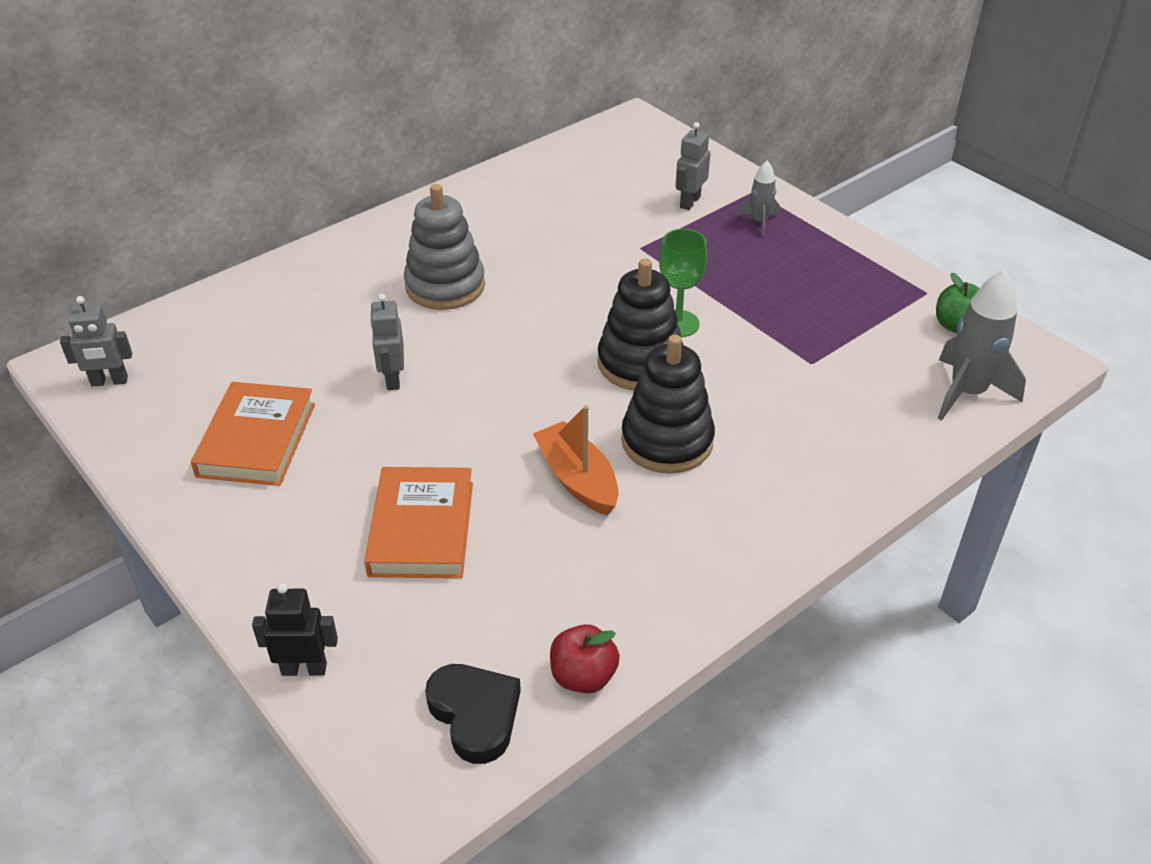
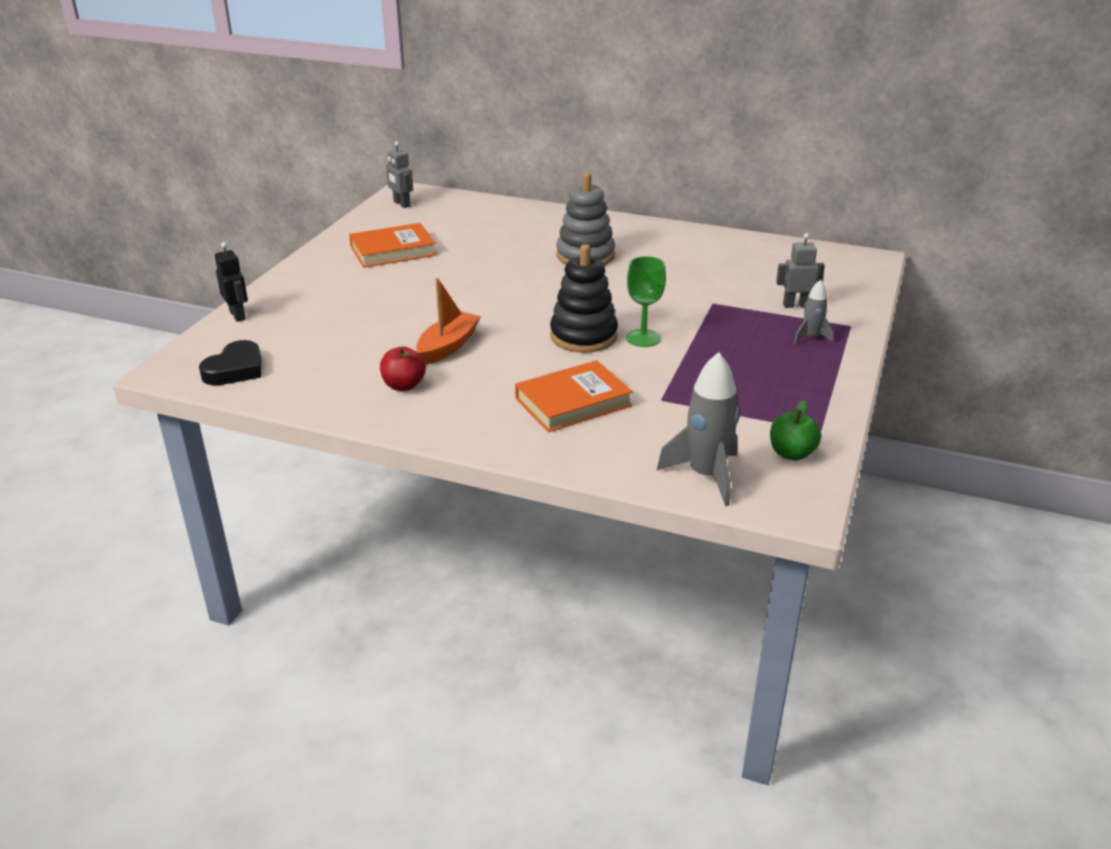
camera: 60 degrees right, 10 degrees down
orange book [364,467,473,578] -> orange book moved to [515,360,633,432]
grey robot [370,294,404,390] -> none
red apple [550,624,620,694] -> red apple moved to [380,346,426,391]
black stacking toy [621,335,715,474] -> none

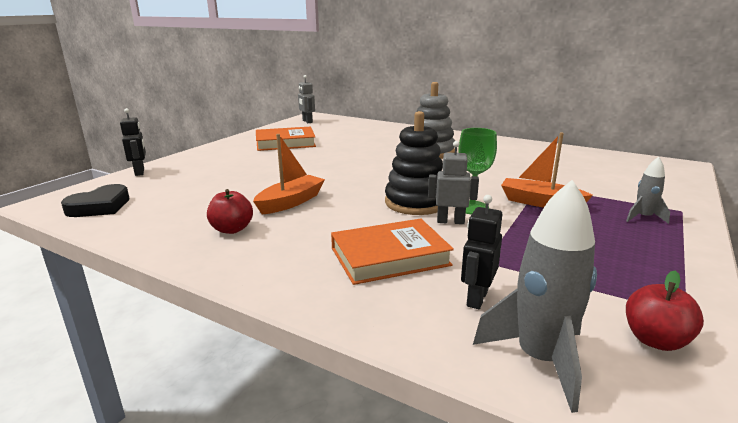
camera: 10 degrees right, 10 degrees down
green apple [770,401,821,461] -> red apple [626,271,704,351]
grey robot [776,233,825,308] -> grey robot moved to [428,141,479,224]
none -> black robot [461,195,502,309]
none -> orange boat [501,132,593,208]

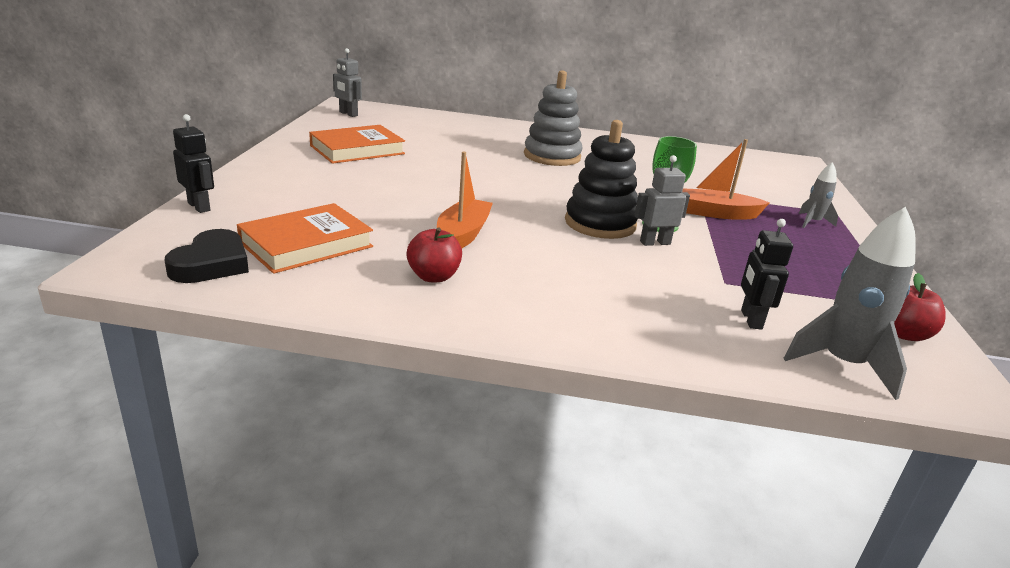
camera: 25 degrees left, 5 degrees up
orange book [331,219,454,285] -> orange book moved to [237,203,373,274]

